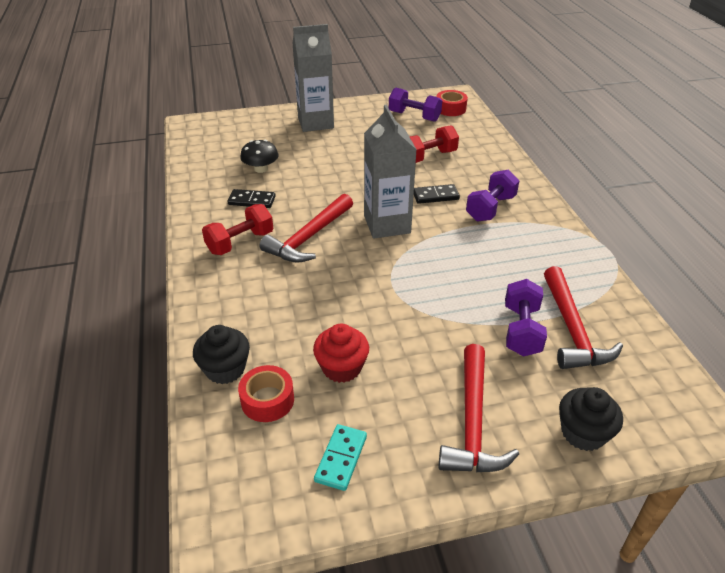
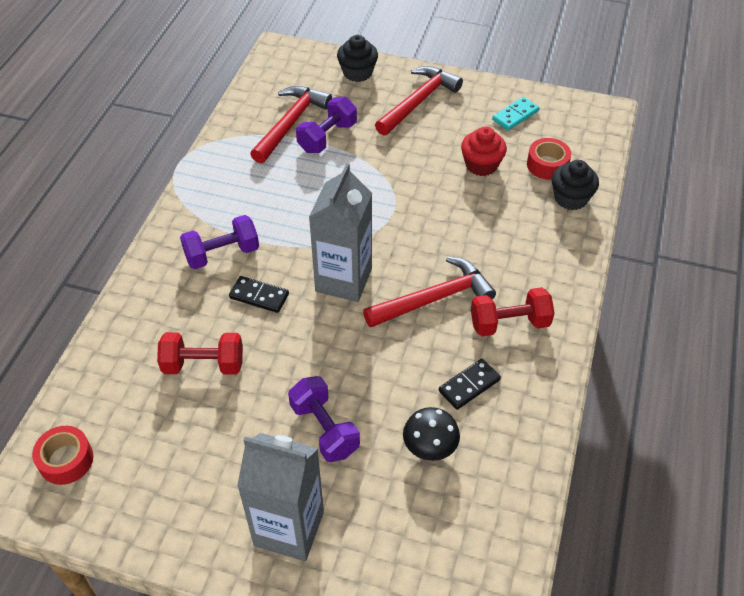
camera: 150 degrees left, 10 degrees up
black domino [228,189,276,208] -> black domino turned 75 degrees counterclockwise [439,359,501,410]
purple dumbbell [389,87,442,122] -> purple dumbbell moved to [288,376,360,462]

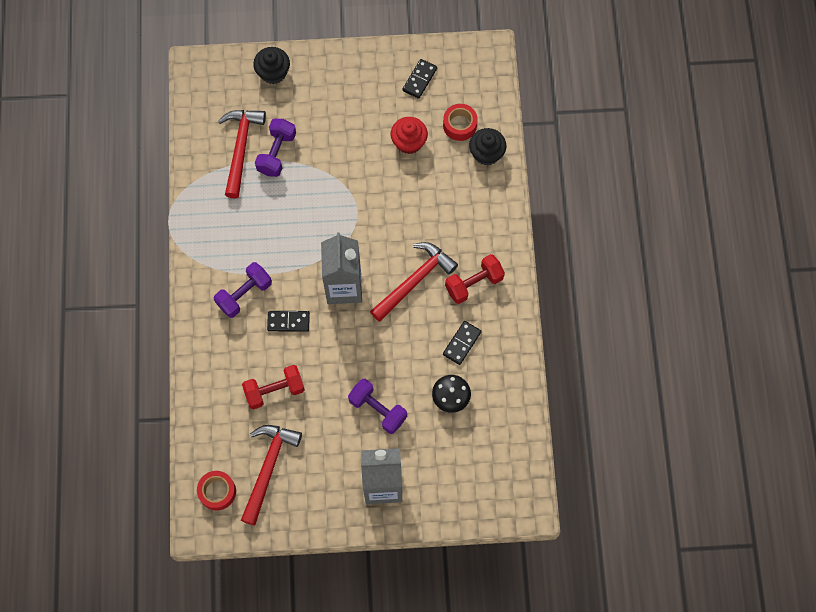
camera: 20 degrees left, 20 degrees up
red hammer [375,66,463,136] -> red hammer moved to [241,425,302,526]
turquoise domino [492,97,539,131] -> black domino [403,59,437,99]

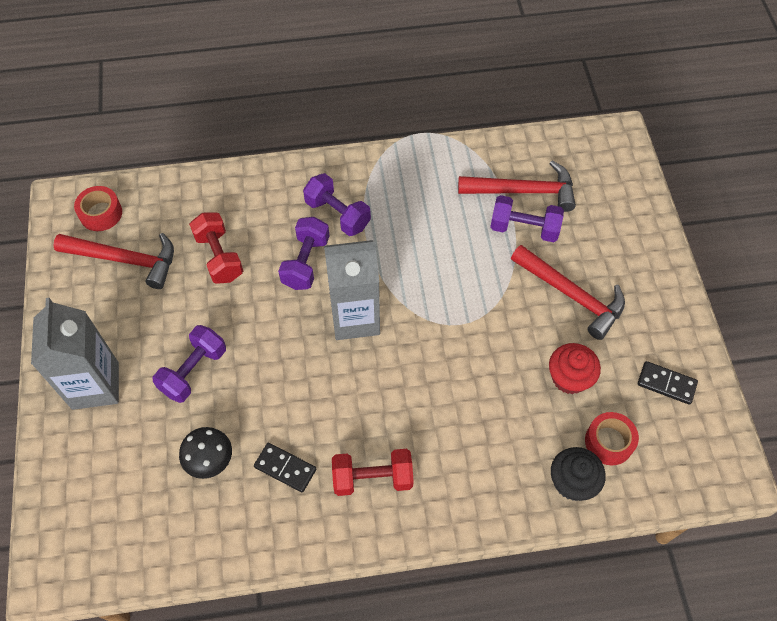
camera: 85 degrees right, 10 degrees down
black cupcake [253,47,290,84] -> none
black domino [267,311,310,332] -> purple dumbbell [278,217,330,290]
red hammer [370,242,458,322] -> red hammer moved to [511,245,625,340]
red dumbbell [445,254,505,304] -> red dumbbell turned 60 degrees counterclockwise [332,449,414,496]

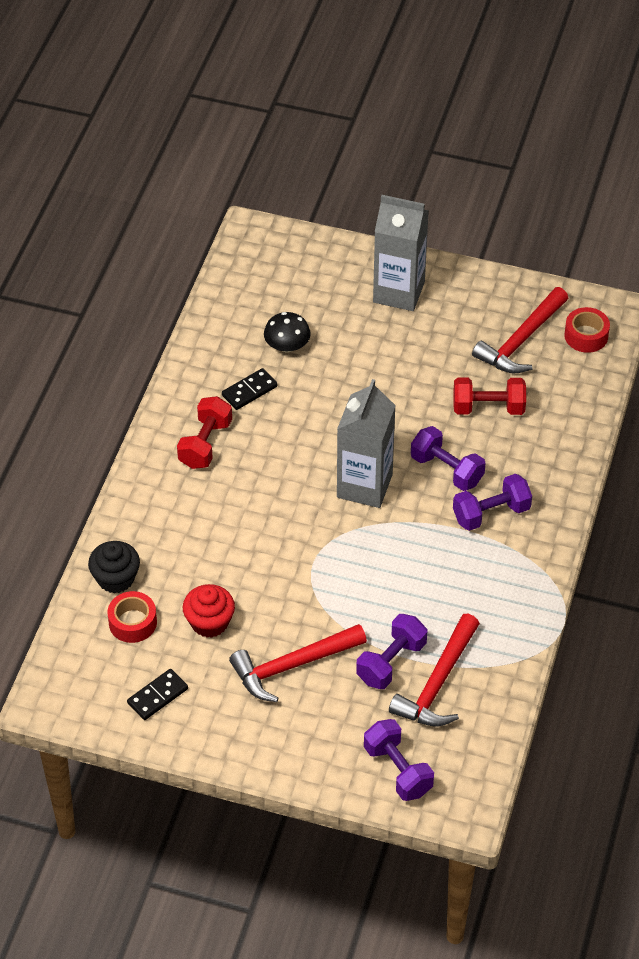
camera: 115 degrees right, 10 degrees down
purple dumbbell [153,325,226,403] -> purple dumbbell moved to [364,719,434,801]

